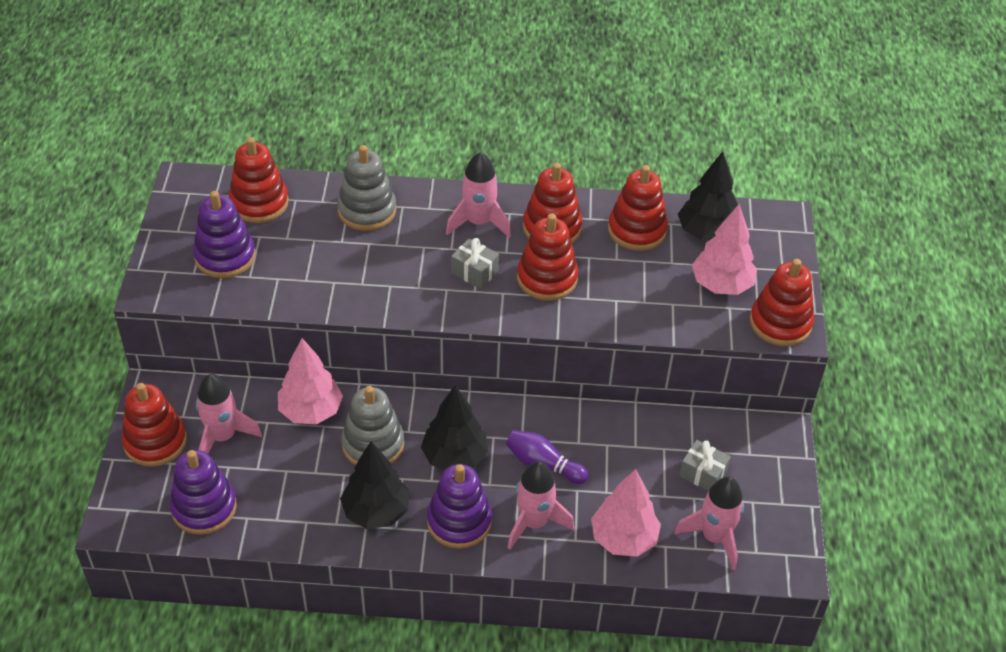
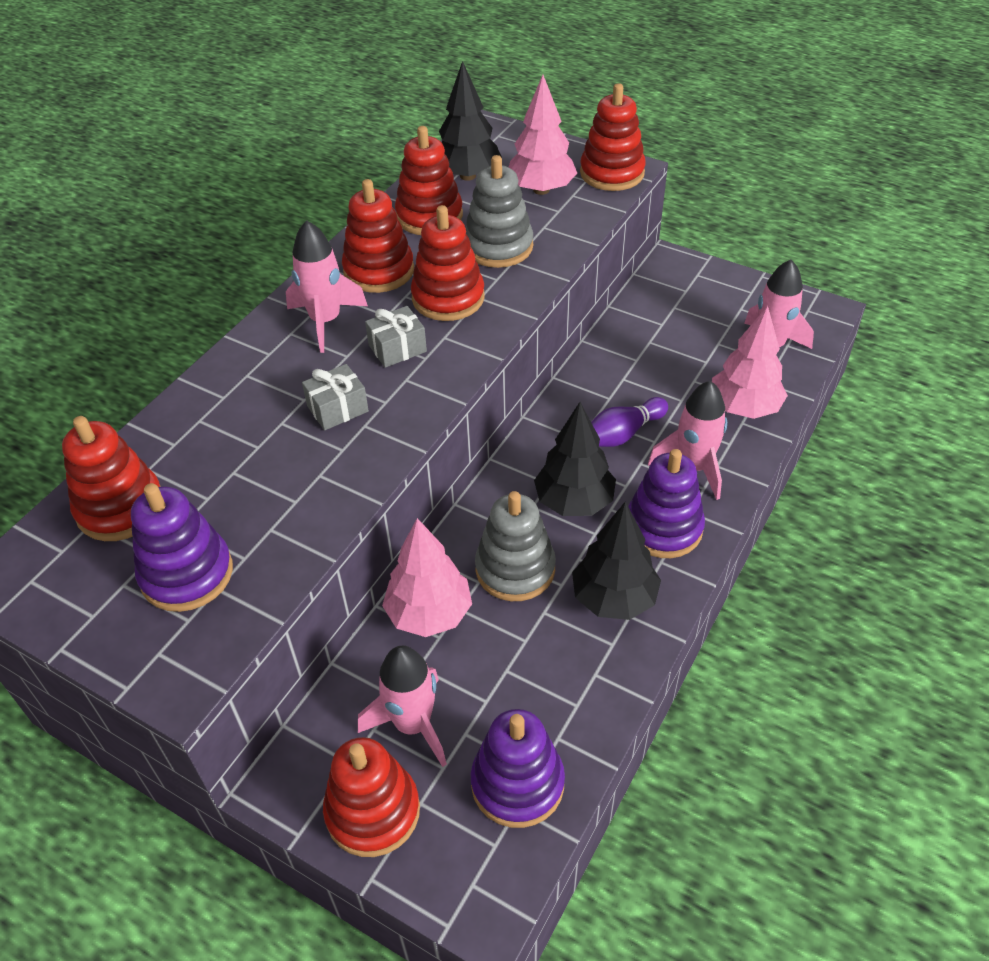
camera: 60 degrees left, 0 degrees up
grey stacking toy [337,145,396,231] -> grey stacking toy moved to [465,155,533,268]
grey gift [679,440,731,491] -> grey gift moved to [302,364,369,430]

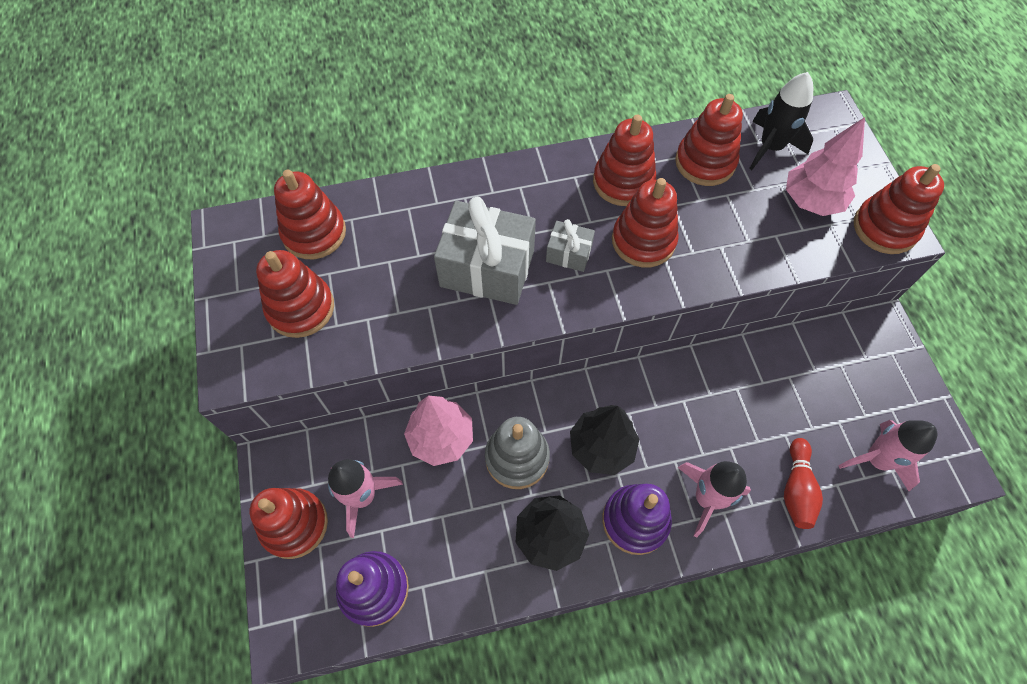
camera: 45 degrees right, 15 degrees up
purple stacking toy [131,483,233,612] -> red stacking toy [256,250,334,338]
pink rocket [286,220,368,353] -> none
grey gift [302,364,369,430] -> grey gift [434,197,536,305], size x2.01
black tree [439,61,502,181] -> black rocket [749,72,813,170]
grey stacking toy [465,155,533,268] -> none
purple bowling pin [591,397,668,447] -> none
pink tree [712,306,788,419] -> red bowling pin [784,438,823,529]

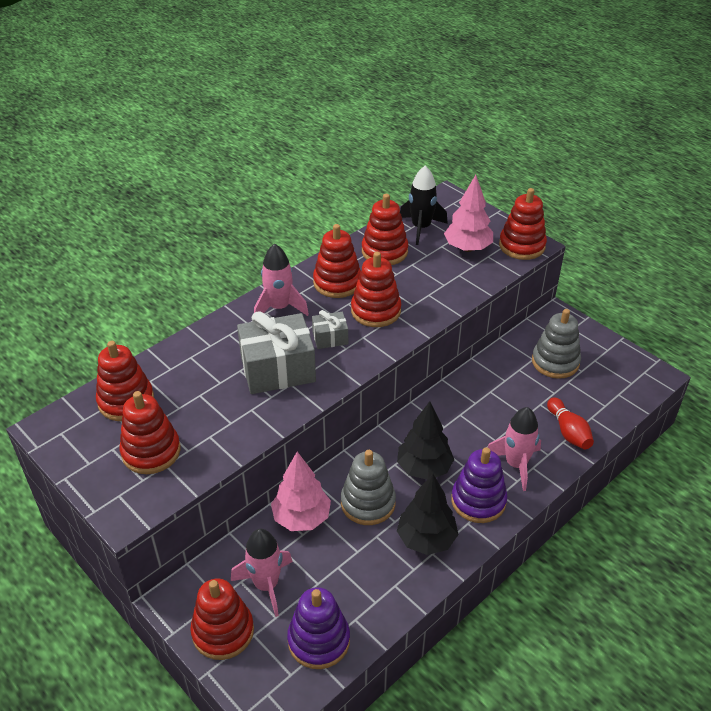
camera: 30 degrees left, 20 degrees down
pink rocket [838,420,937,491] -> pink rocket moved to [254,244,309,316]
none -> grey stacking toy [532,309,581,379]

